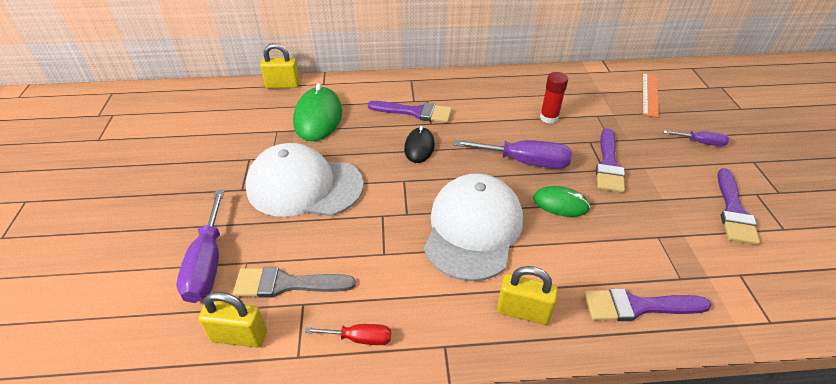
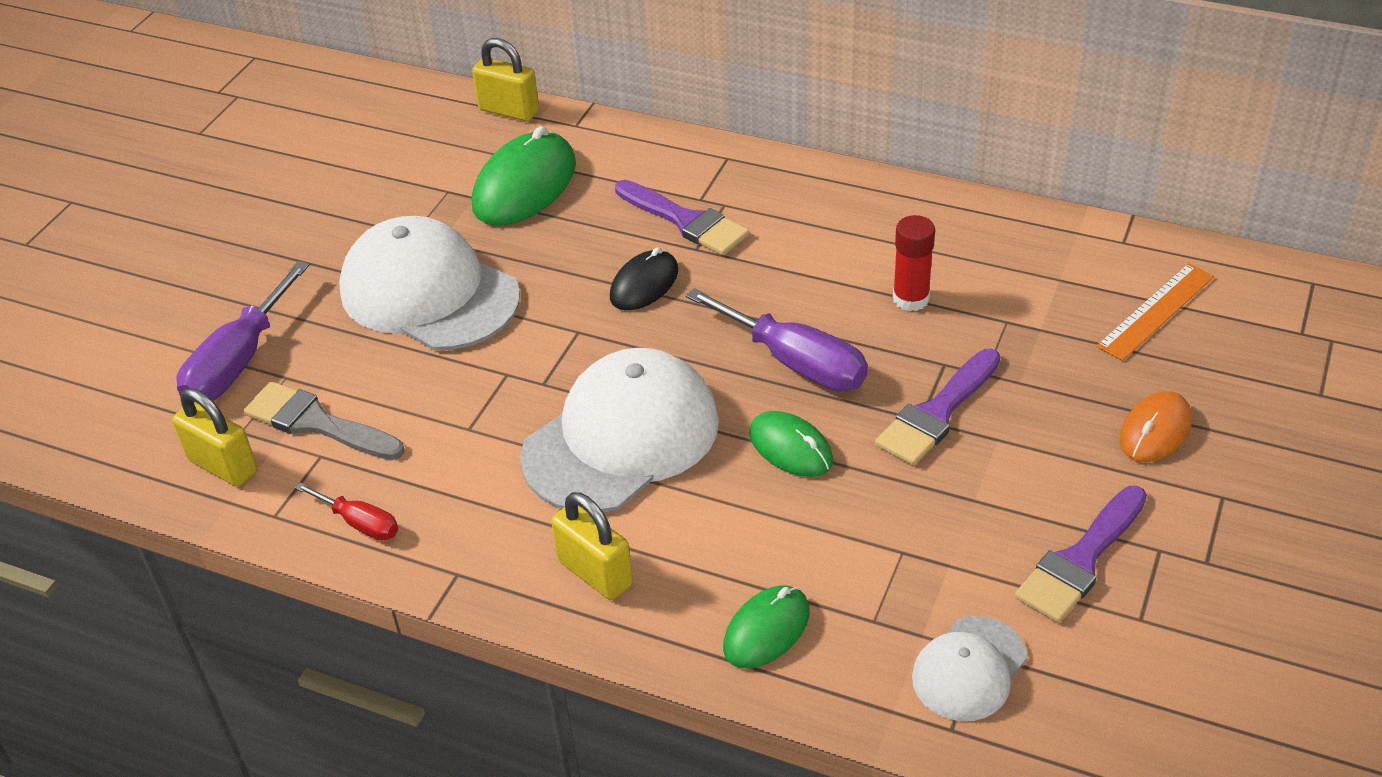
camera: 30 degrees right, 0 degrees up
purple brush [584,288,712,321] -> green mouse [723,585,809,669]
purple screwdriver [663,130,729,146] -> orange mouse [1120,391,1192,462]
none -> white cap [912,616,1027,721]

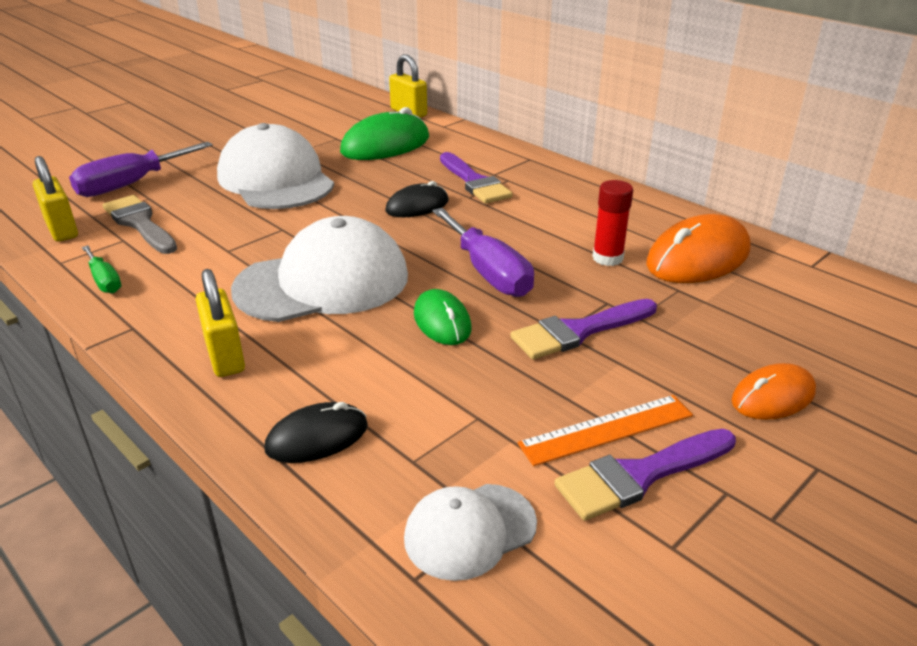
camera: 20 degrees right, 10 degrees down
red screwdriver [295,482,398,541] -> green screwdriver [82,245,121,293]
green mouse [723,585,809,669] -> black mouse [264,402,368,463]
orange ruler [1096,263,1214,361] -> orange ruler moved to [517,395,693,466]
none -> orange mouse [646,214,751,283]

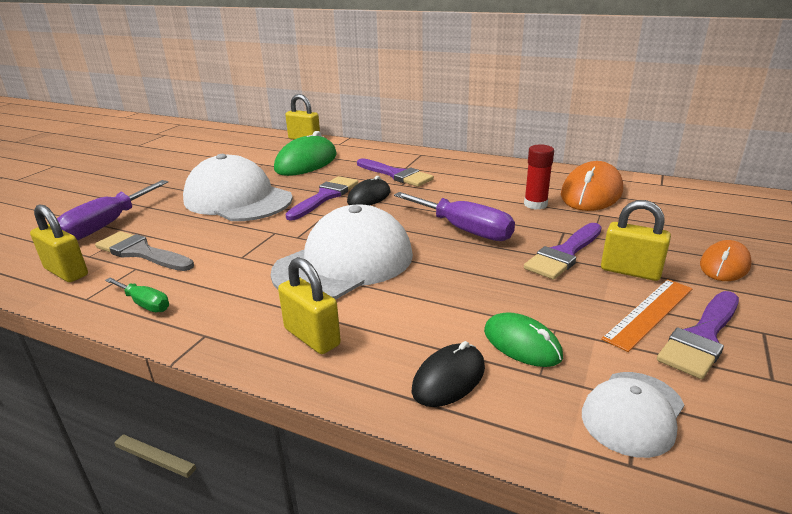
camera: 20 degrees left, 5 degrees down
green mouse [414,289,472,345] -> green mouse moved to [484,312,563,367]
none -> purple brush [285,176,358,221]
none -> yellow padlock [601,200,671,281]

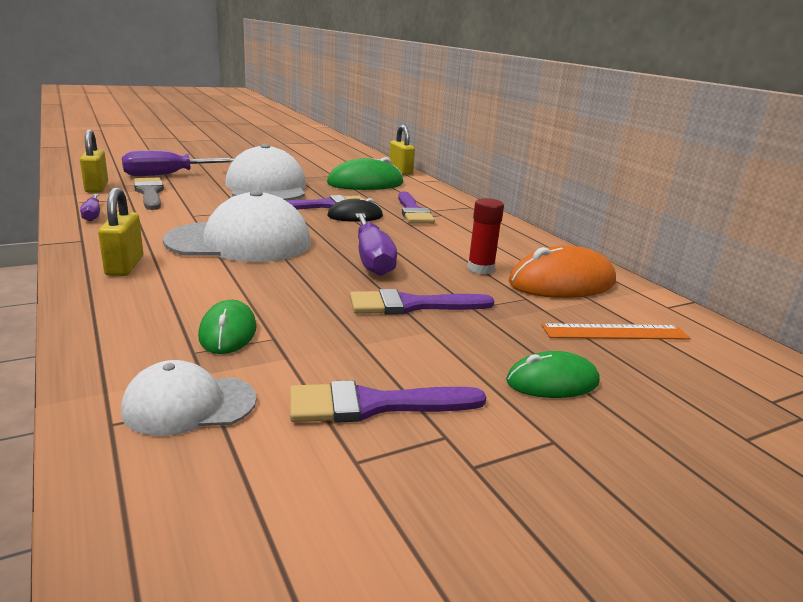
camera: 35 degrees right, 5 degrees down
green screwdriver [105,277,169,312] -> purple screwdriver [80,194,100,221]
black mouse [412,341,485,407] -> none
yellow padlock [601,200,671,281] -> none
orange ruler [601,279,693,352] -> orange ruler moved to [541,323,690,340]
orange mouse [700,240,752,281] -> green mouse [506,351,600,398]

